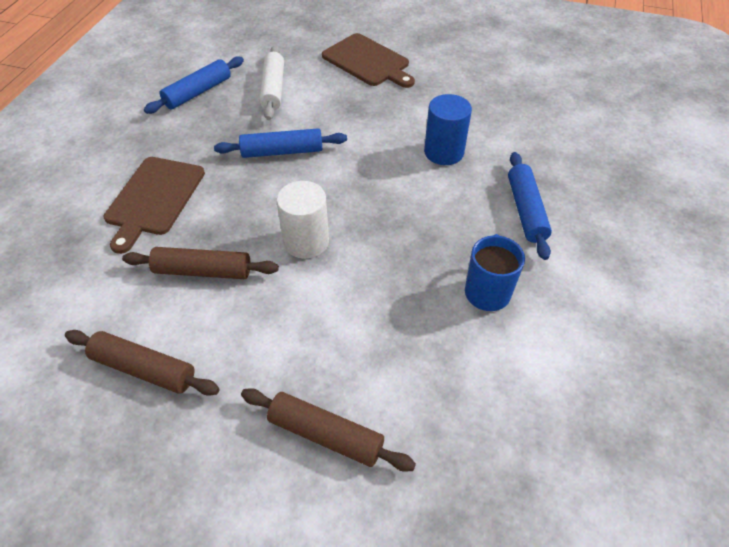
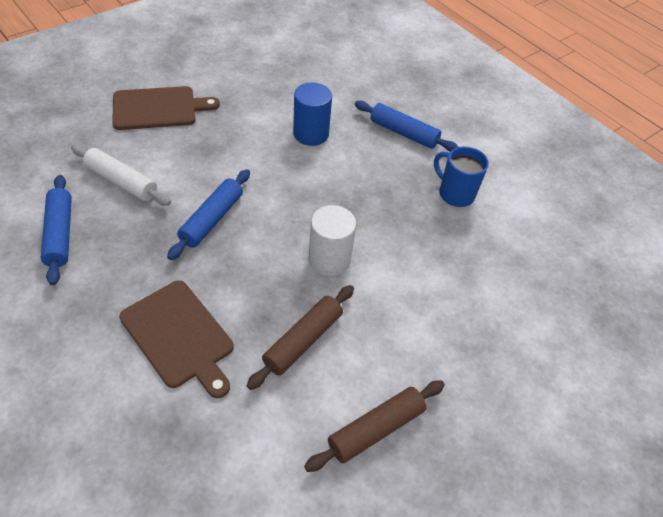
camera: 60 degrees left, 0 degrees up
brown rolling pin [241,388,416,472] -> none

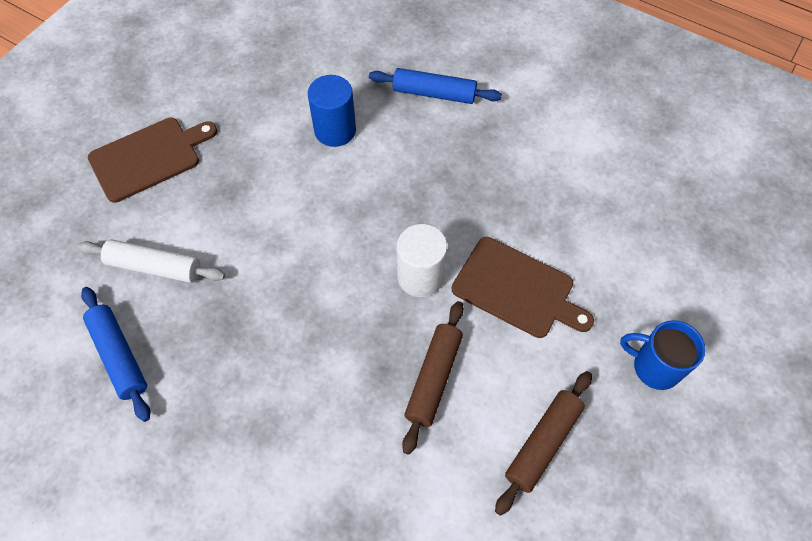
camera: 15 degrees left, 10 degrees up
brown cutting board [119,280,234,398] -> brown cutting board moved to [452,237,594,338]
blue rolling pin [167,169,250,260] -> none
blue mug [434,146,489,207] -> blue mug moved to [620,320,706,390]

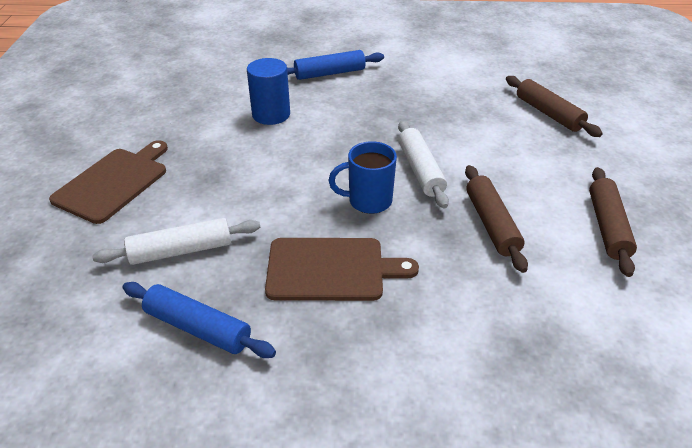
camera: 30 degrees left, 20 degrees down
white cylinder [397,224,447,297] -> white rolling pin [398,121,449,208]
brown cutting board [452,237,594,338] -> brown cutting board moved to [265,238,419,301]
blue mug [620,320,706,390] -> blue mug moved to [329,141,397,214]
none -> brown rolling pin [506,76,603,137]

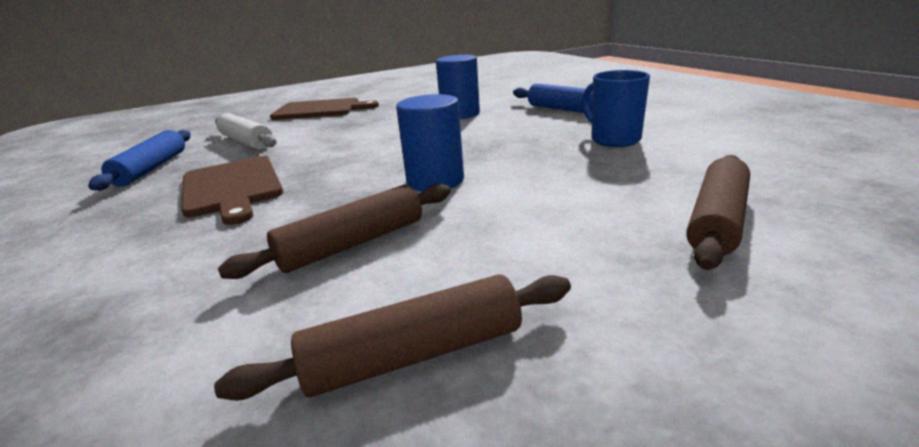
camera: 65 degrees right, 15 degrees down
blue mug [329,141,397,214] -> blue mug moved to [582,70,650,147]
white rolling pin [398,121,449,208] -> blue cylinder [396,94,464,192]

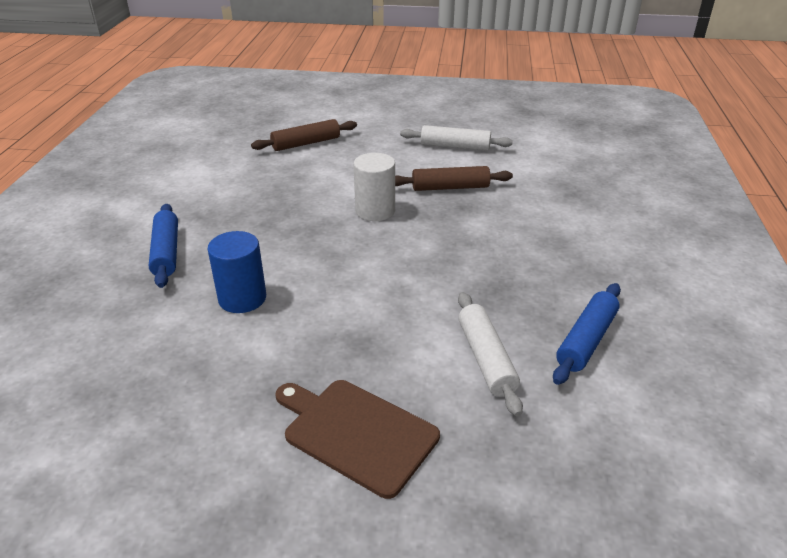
camera: 150 degrees left, 10 degrees up
brown cutting board [181,156,283,225] -> none
brown rolling pin [214,274,571,401] -> white rolling pin [400,125,513,151]
blue cylinder [396,94,464,192] -> white cylinder [354,153,395,221]
blue mug [582,70,650,147] -> none

